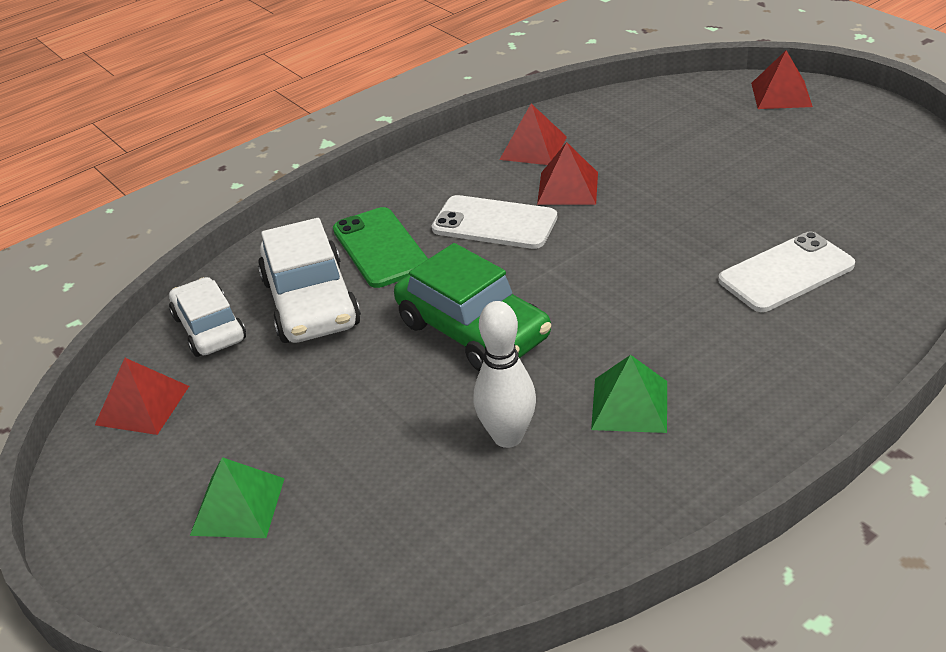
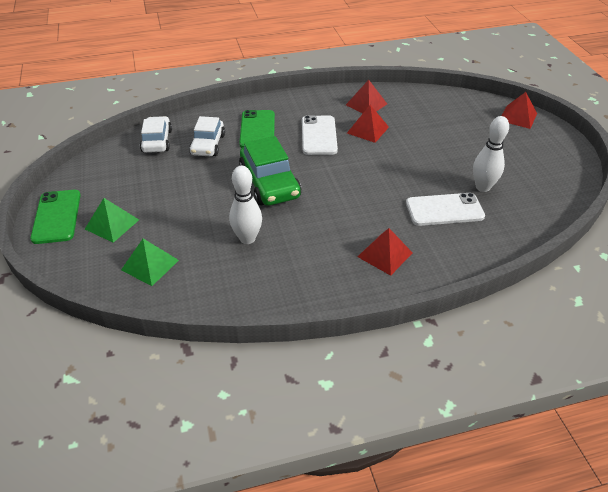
camera: 20 degrees right, 5 degrees up
red pyramid [95,358,189,435] -> red pyramid moved to [358,228,413,276]
white car [258,218,361,343] -> white car [189,116,225,156], size x0.67
white phone [432,195,557,249] -> white phone turned 45 degrees clockwise [302,115,338,155]
green pyramid [591,355,667,433] -> green pyramid moved to [121,239,179,286]
none -> green phone [30,190,81,244]
none -> white bowling pin [473,116,509,192]

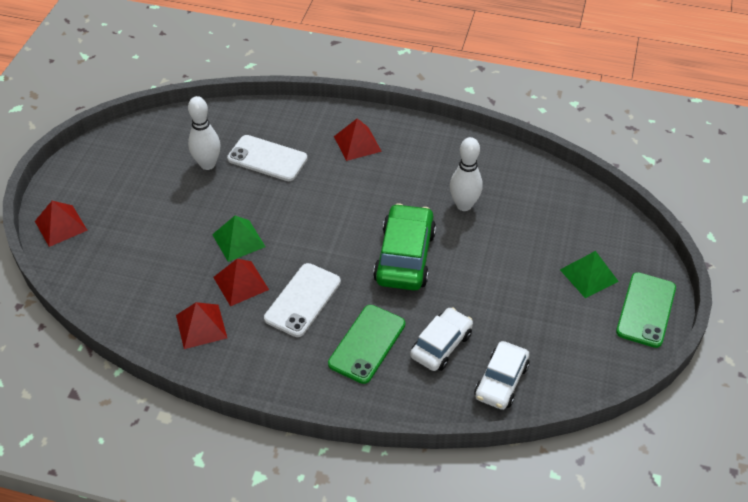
camera: 150 degrees left, 5 degrees up
green pyramid [121,239,179,286] -> green pyramid moved to [212,216,266,262]

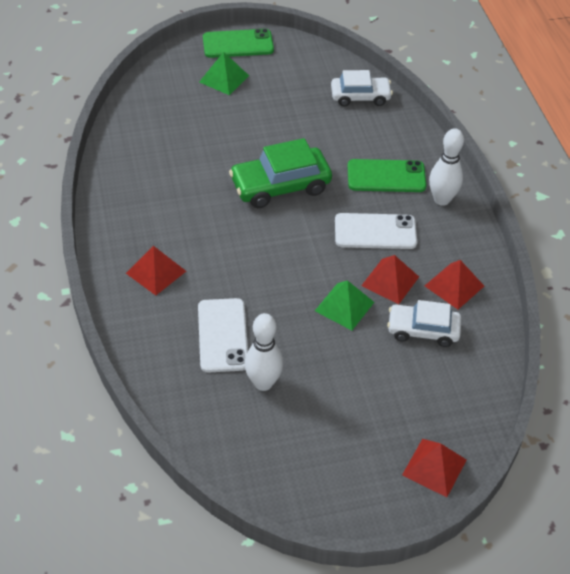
camera: 120 degrees left, 0 degrees up
white car [410,307,473,371] -> white car moved to [387,300,461,347]
white bowling pin [450,137,483,211] -> white bowling pin moved to [429,128,464,206]

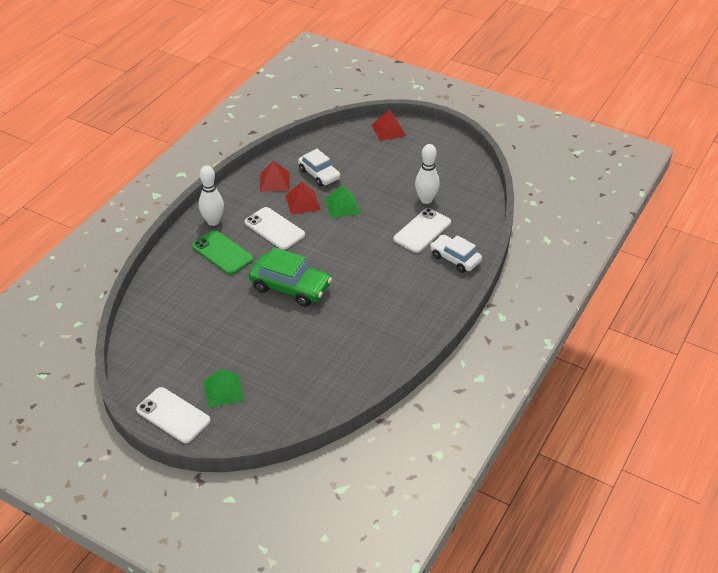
camera: 135 degrees left, 5 degrees down
red pyramid [126,246,186,295] -> none
green phone [203,29,274,58] -> white phone [136,387,211,443]
white car [331,70,393,106] -> white car moved to [430,235,482,273]

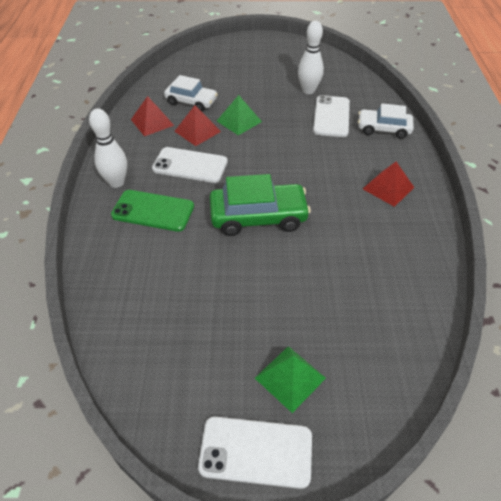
camera: 30 degrees left, 5 degrees up
red pyramid [372,109,406,141] -> red pyramid moved to [363,162,414,207]

